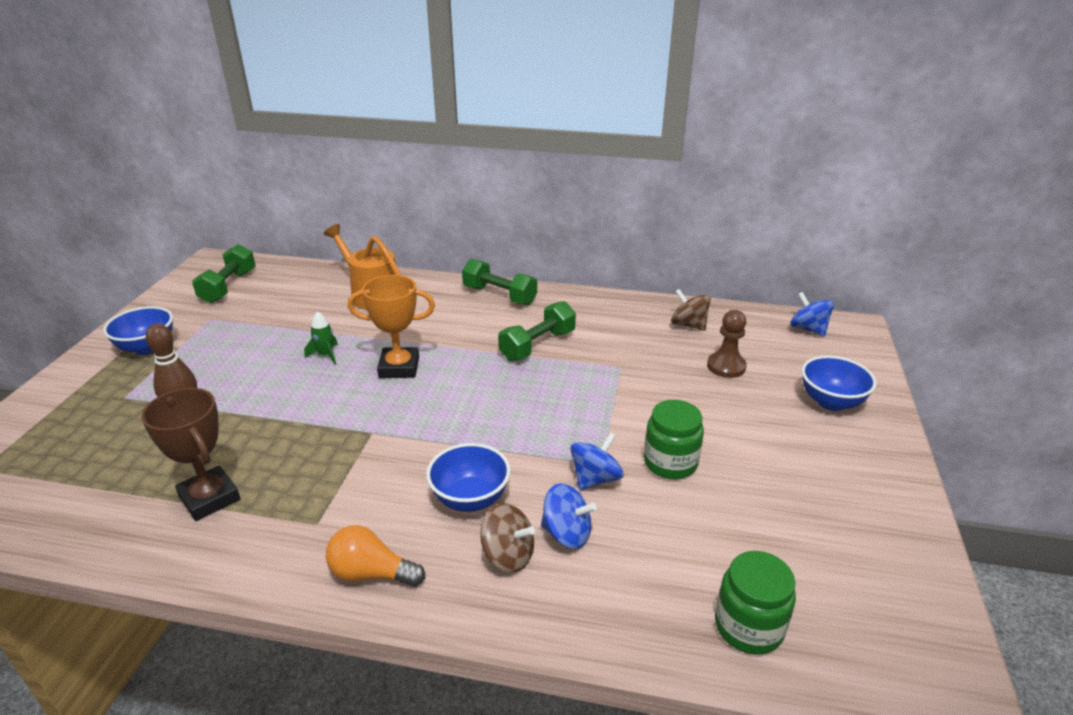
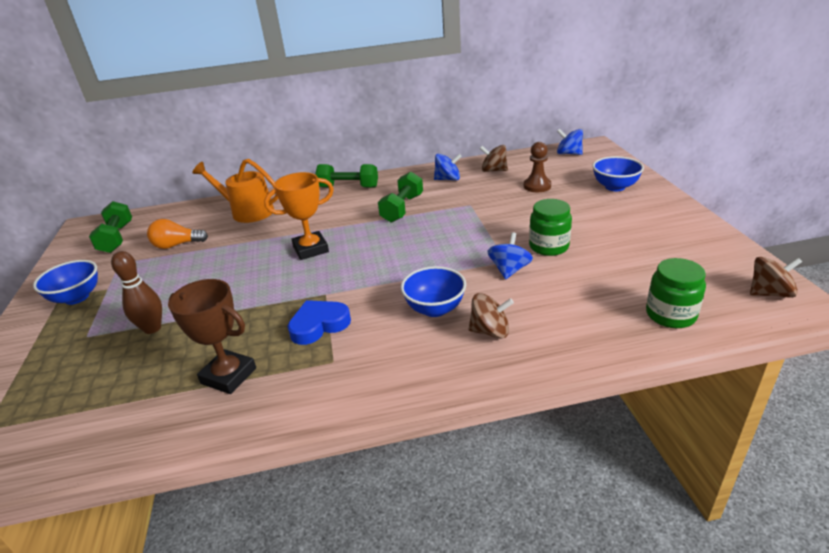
camera: 20 degrees left, 0 degrees up
green rocket [304,312,338,365] -> none
orange light bulb [326,525,425,587] -> orange light bulb moved to [147,219,208,249]
blue spinning top [541,483,597,549] -> blue spinning top moved to [434,154,462,181]
none -> blue heart [288,300,351,345]
none -> brown spinning top [750,257,802,298]

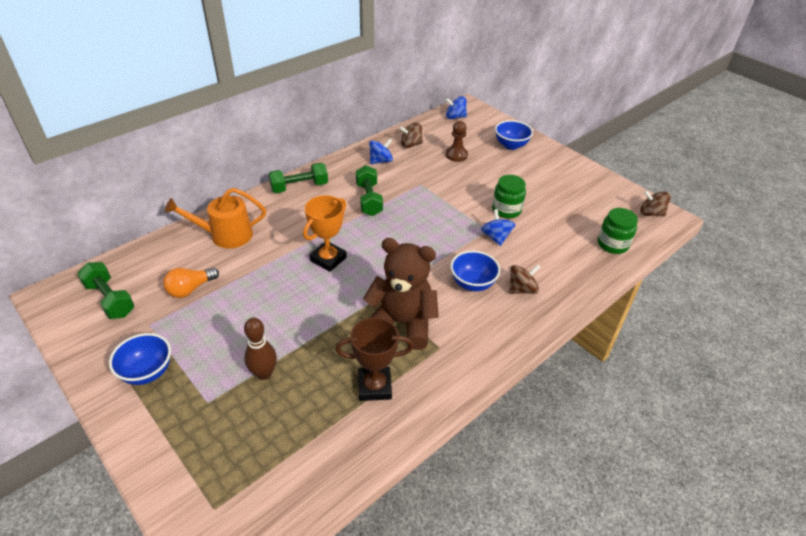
camera: 35 degrees left, 10 degrees up
blue heart [288,300,351,345] -> brown teddy bear [363,238,439,350]
brown spinning top [750,257,802,298] -> brown spinning top turned 120 degrees counterclockwise [640,190,671,217]

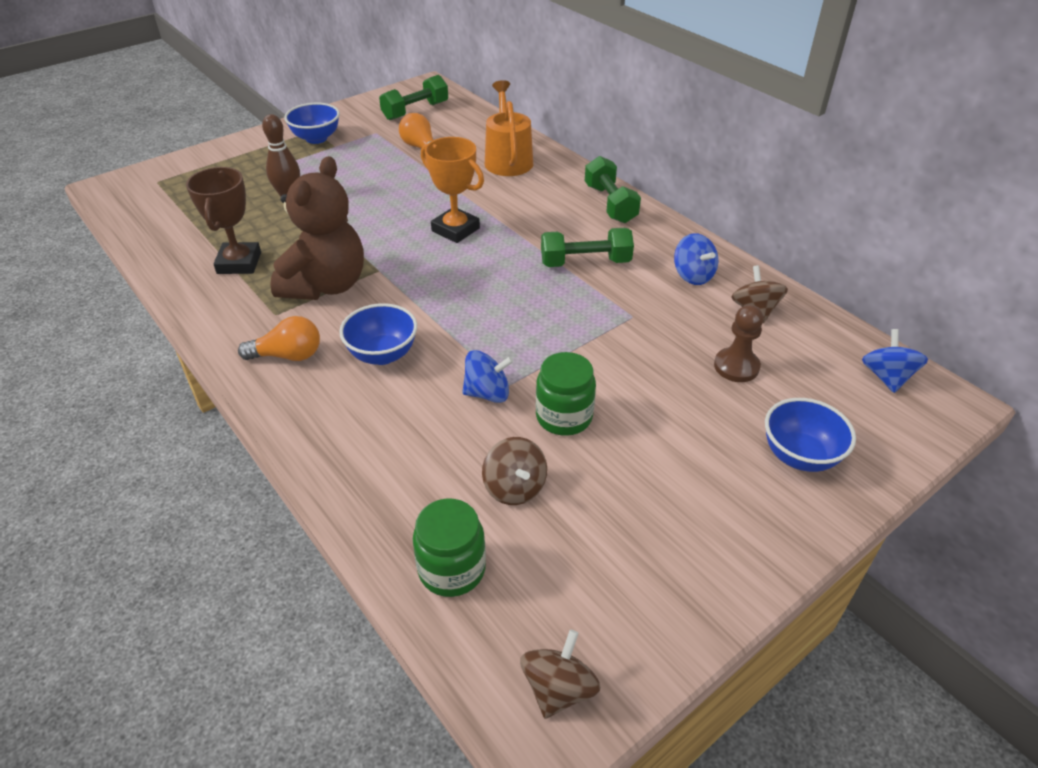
camera: 95 degrees right, 0 degrees up
brown spinning top [509,264,540,294] -> brown spinning top moved to [482,437,547,505]
none -> orange light bulb [238,316,320,361]

